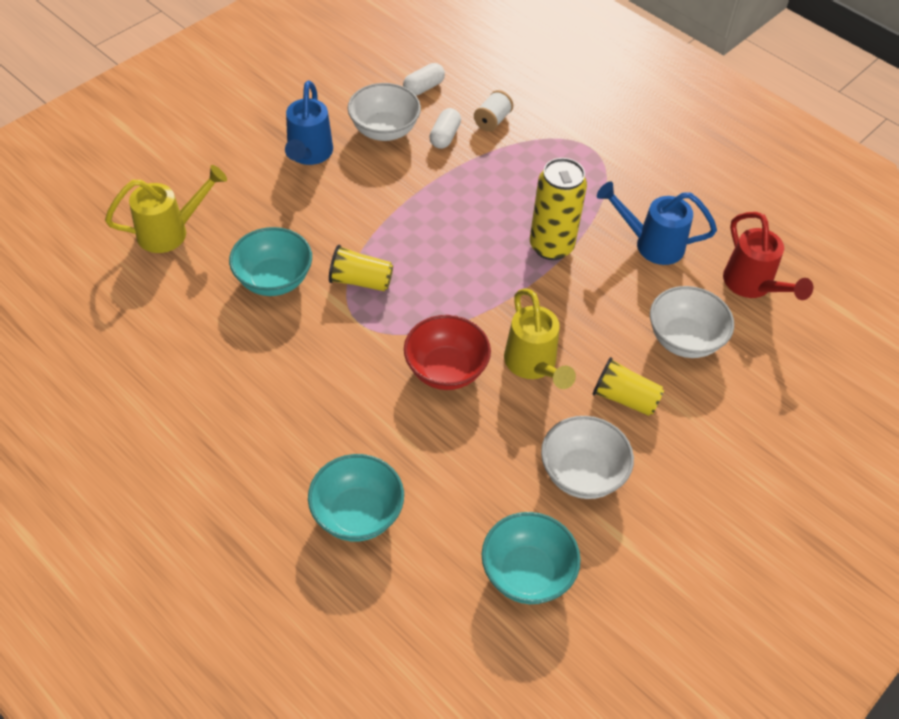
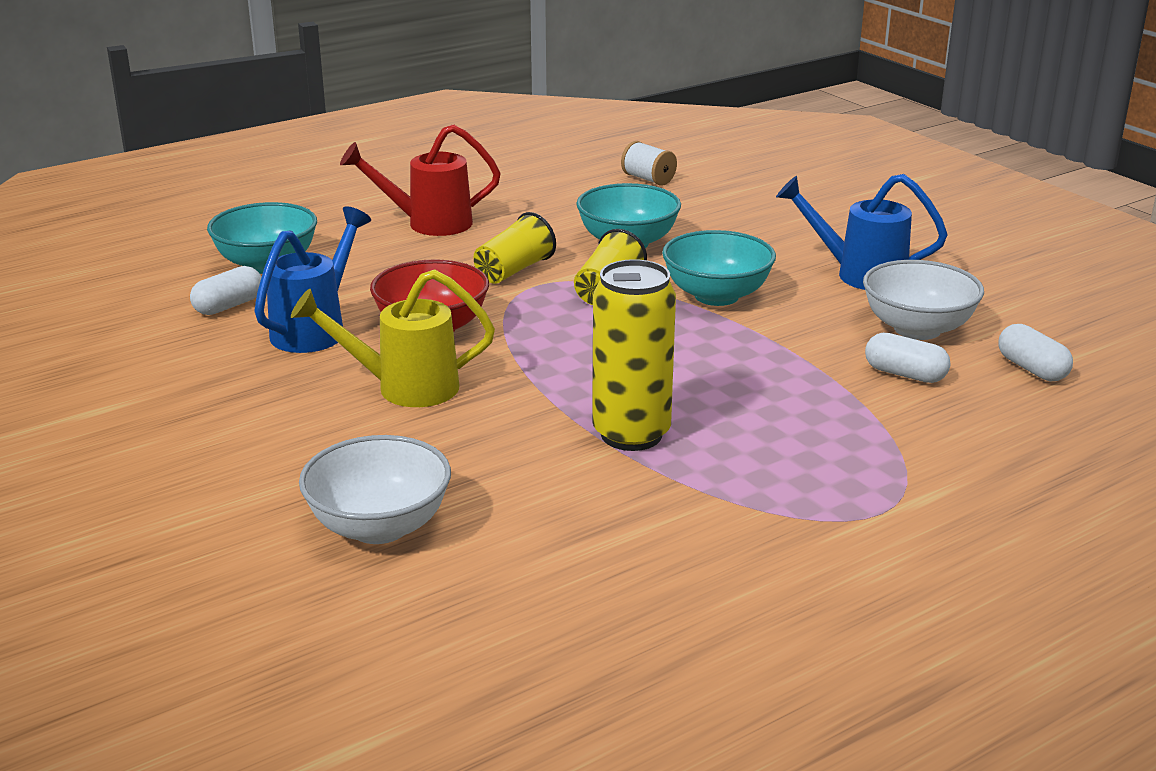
camera: 105 degrees right, 25 degrees down
yellow watering can [105,165,227,253] -> none
white spool [474,90,513,132] -> white spool moved to [621,141,677,186]
turquoise bowl [482,512,581,604] -> turquoise bowl moved to [662,230,776,306]
white bowl [541,416,634,499] -> none
yellow cup [593,357,664,416] -> yellow cup moved to [474,212,556,284]
blue watering can [597,181,717,265] -> blue watering can moved to [254,206,371,353]
red watering can [723,212,813,300] -> red watering can moved to [340,124,501,236]
none -> white capsule [190,266,261,315]

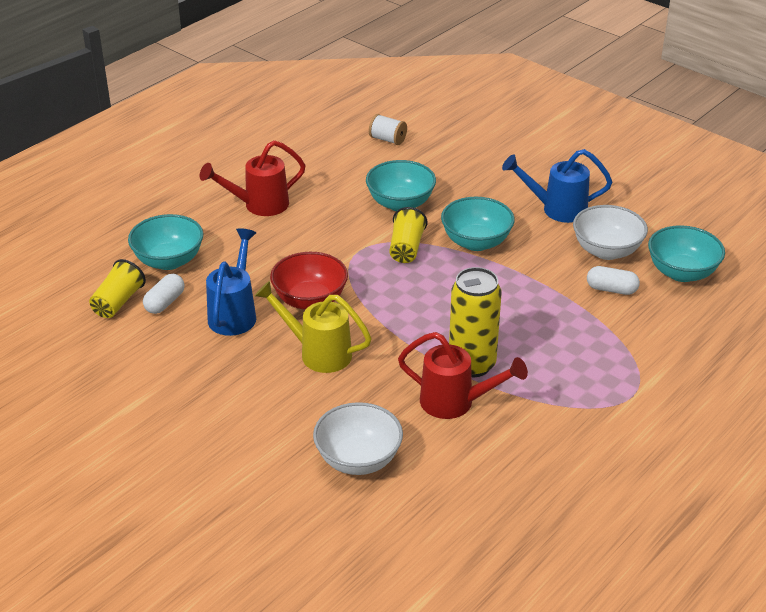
camera: 15 degrees left, 10 degrees up
yellow watering can [291,269,495,407] -> yellow watering can turned 45 degrees clockwise [255,281,372,373]
yellow cup [474,212,556,284] -> yellow cup moved to [89,259,146,318]
white capsule [998,324,1073,381] -> turquoise bowl [648,225,725,282]
none -> red watering can [398,332,528,419]

